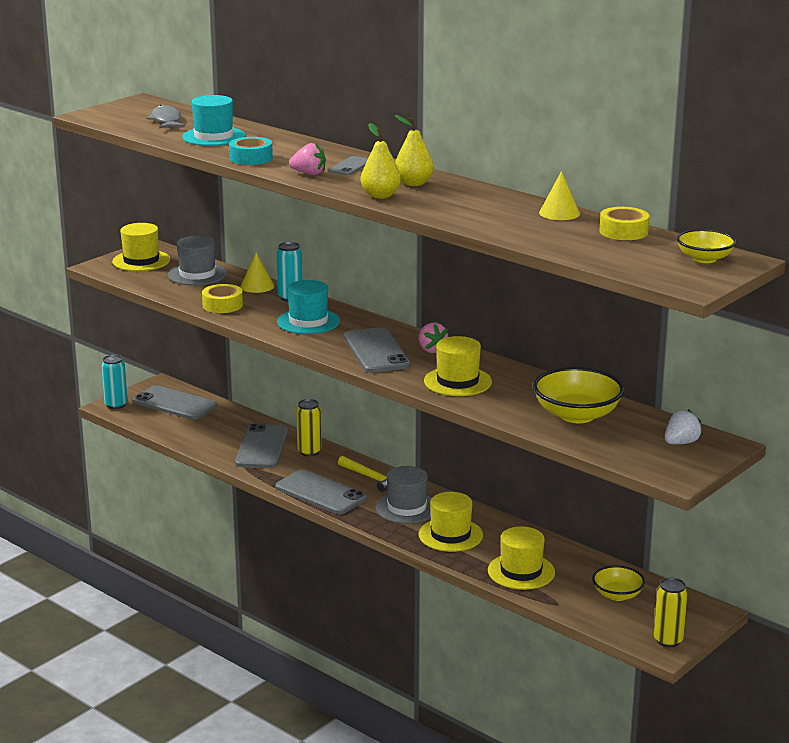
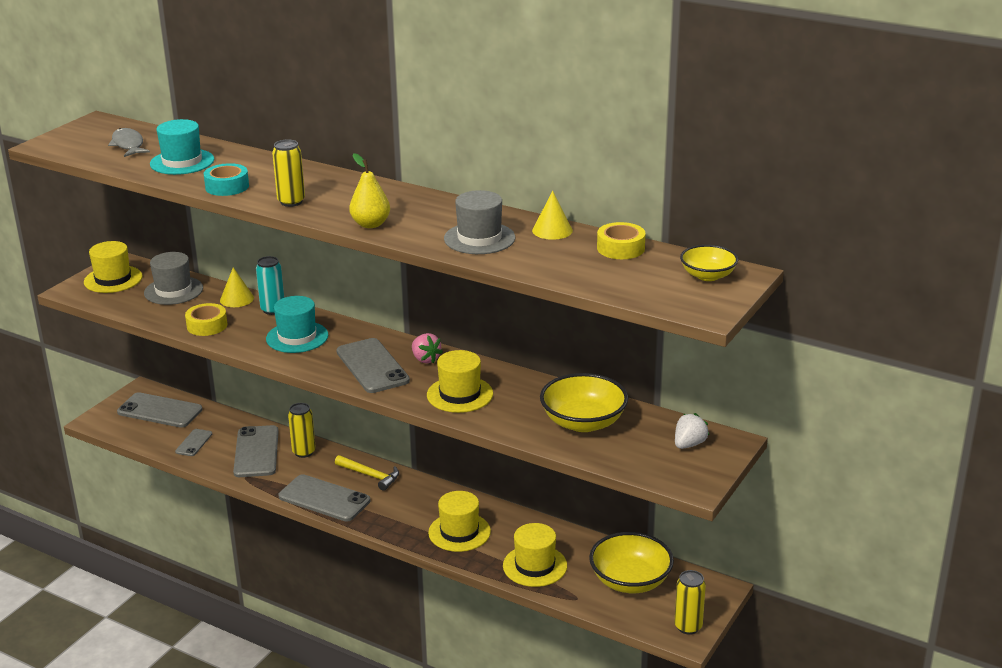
camera: 10 degrees left, 5 degrees up
turquoise can [101,355,128,409] -> none
pink strawberry [289,143,326,175] -> yellow can [272,139,305,207]
grey phone [329,156,368,175] -> grey phone moved to [175,429,212,456]
grey hat [376,466,432,524] -> grey hat moved to [444,190,515,254]
yellow pear [395,115,434,186] -> none
yellow bowl [592,566,645,601] -> yellow bowl [589,532,674,593], size x1.67

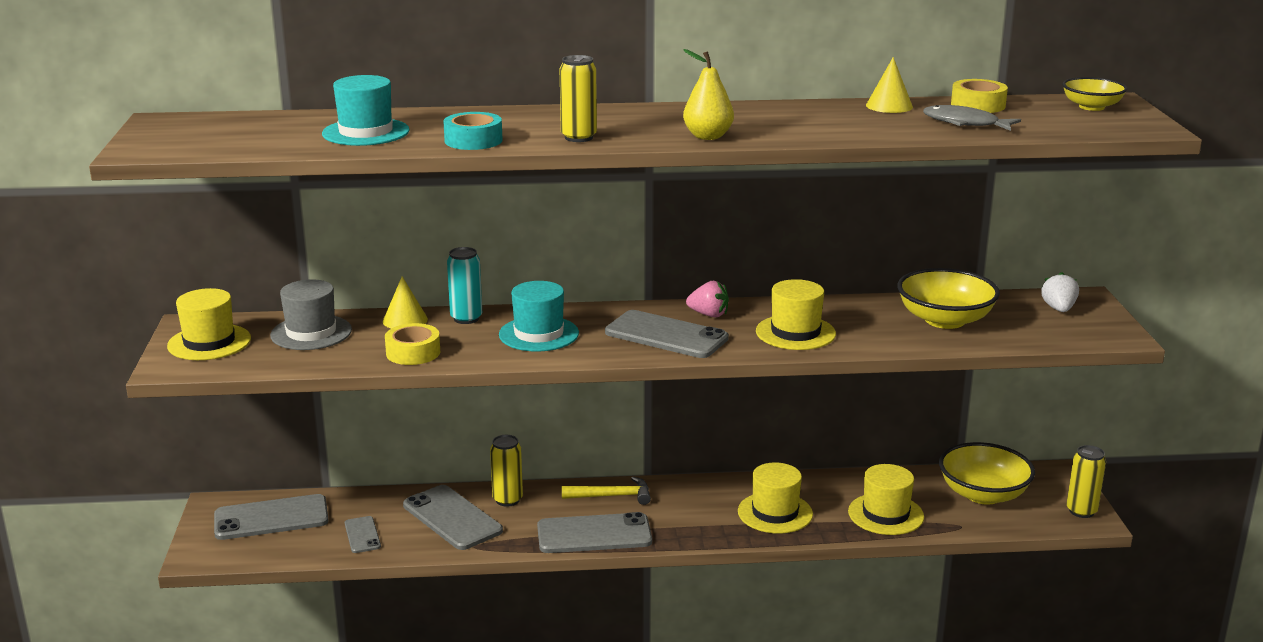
camera: 35 degrees left, 5 degrees down
grey fish [108,128,150,157] -> grey fish moved to [923,105,1021,131]
grey hat [444,190,515,254] -> none

